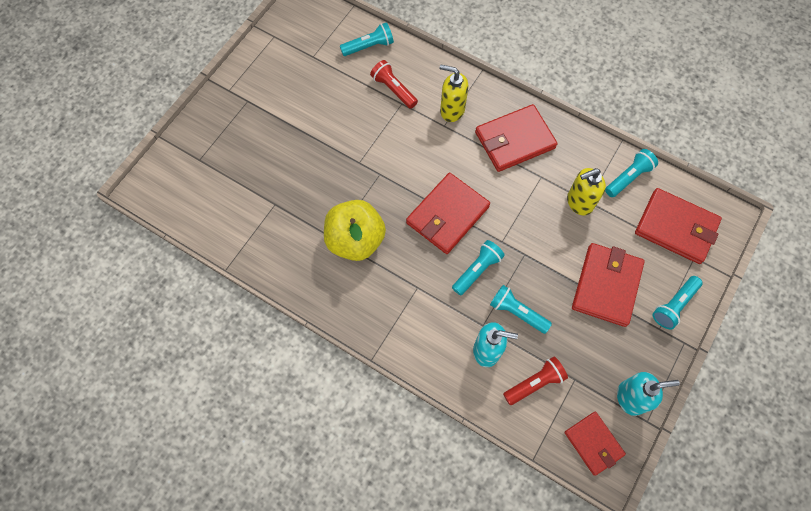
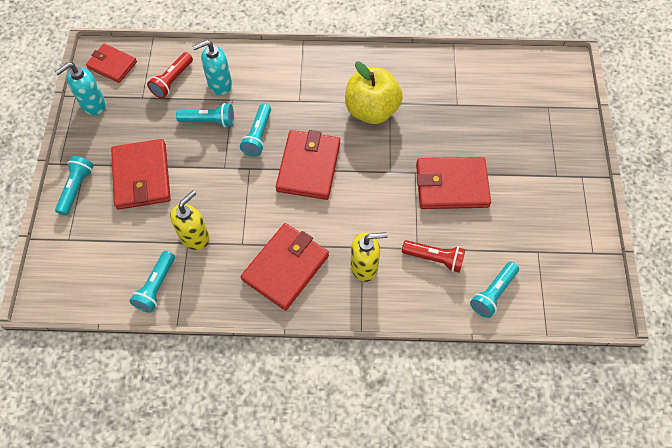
camera: 150 degrees right, 5 degrees down
red wallet [635,188,722,264] -> red wallet moved to [416,157,491,209]

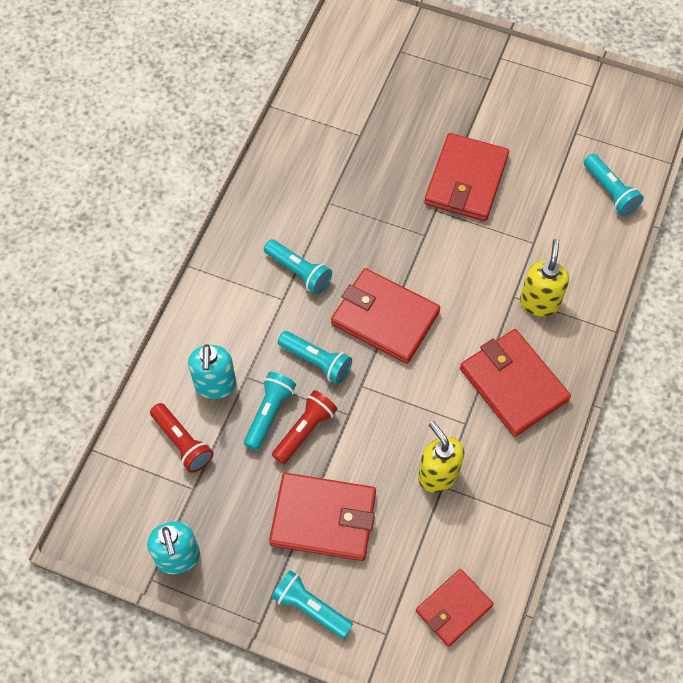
camera: 70 degrees left, 0 degrees up
red wallet [86,44,137,83] -> red wallet moved to [416,569,494,647]
turquoise flashlight [130,251,175,313] -> turquoise flashlight moved to [264,239,332,294]
yellow apple [345,61,403,124] -> none
red flashlight [402,240,465,273] -> red flashlight moved to [272,390,337,465]

